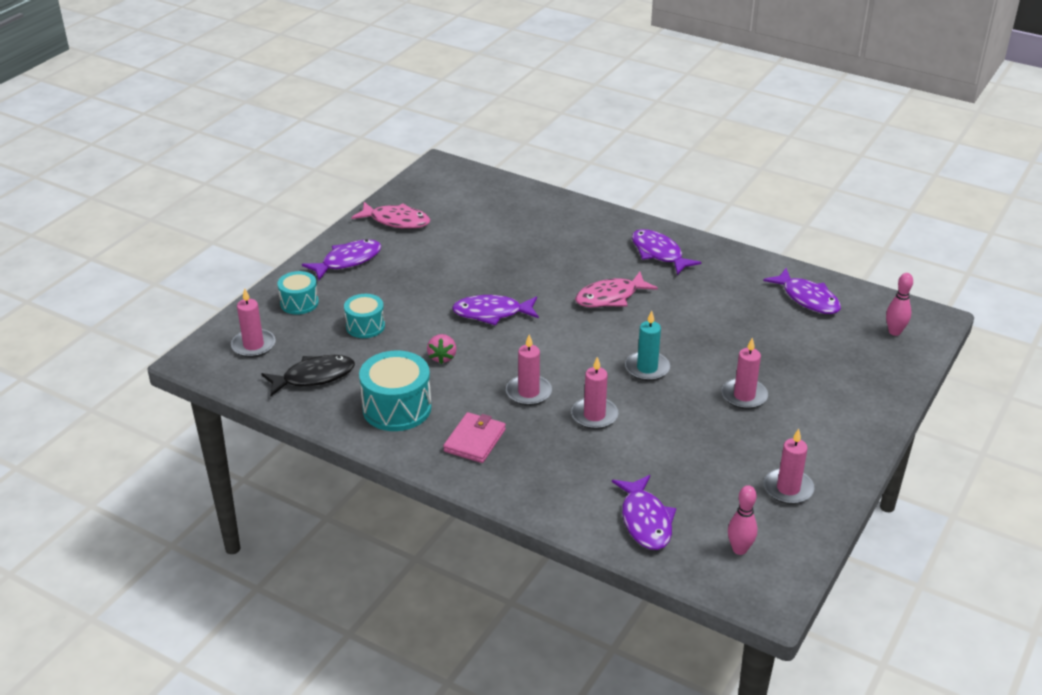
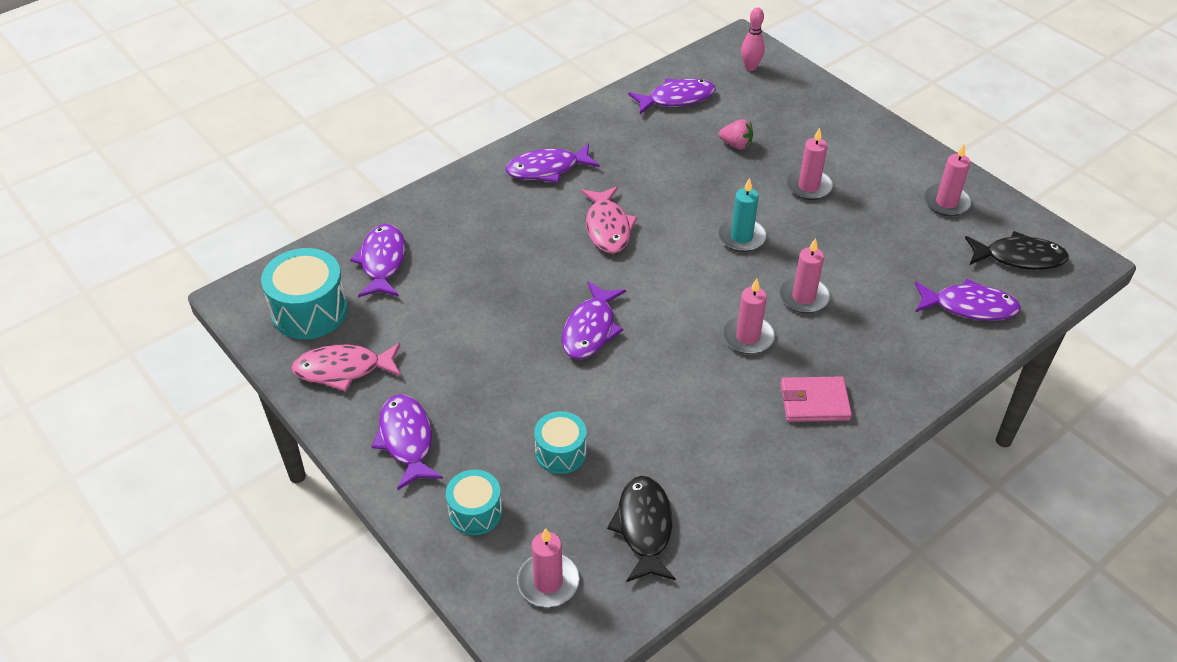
camera: 70 degrees left, 10 degrees up
pink fish [351,202,430,229] -> pink fish turned 135 degrees counterclockwise [291,343,401,392]
turquoise drum [359,351,432,431] -> turquoise drum moved to [261,248,348,339]
pink strawberry [427,334,457,364] -> pink strawberry moved to [719,119,753,150]
pink wallet [443,412,506,463] -> pink wallet turned 45 degrees counterclockwise [780,376,852,422]
pink bowling pin [728,485,758,555] -> black fish [965,231,1069,270]
none -> purple fish [350,224,405,297]

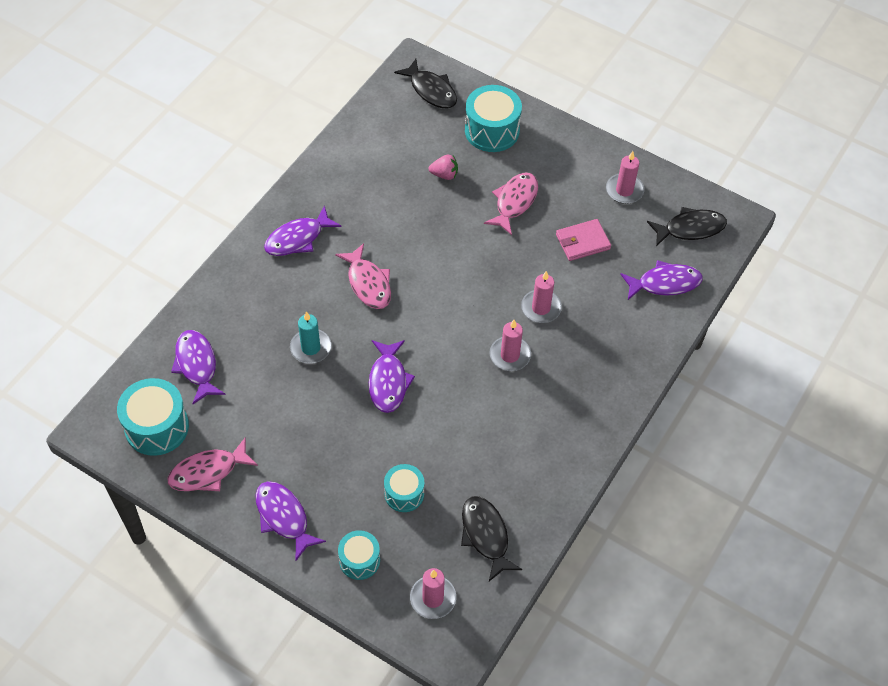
camera: 20 degrees left, 10 degrees up
purple fish [628,79,716,114] -> none
turquoise candle [718,178,767,252] -> turquoise candle moved to [290,312,332,364]
pink bowling pin [741,7,765,71] -> black fish [394,59,457,108]
pink wallet [780,376,852,422] -> pink wallet moved to [556,219,611,261]
pink candle [786,127,833,200] -> pink fish [484,172,538,235]
none -> turquoise drum [465,85,522,152]

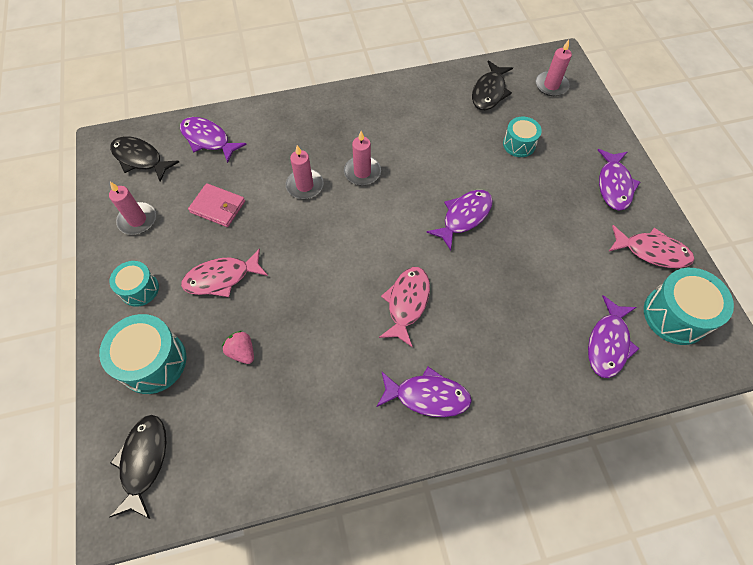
camera: 135 degrees left, 5 degrees up
turquoise candle [290,312,332,364] -> none
turquoise drum [338,530,380,580] -> turquoise drum moved to [109,261,159,307]

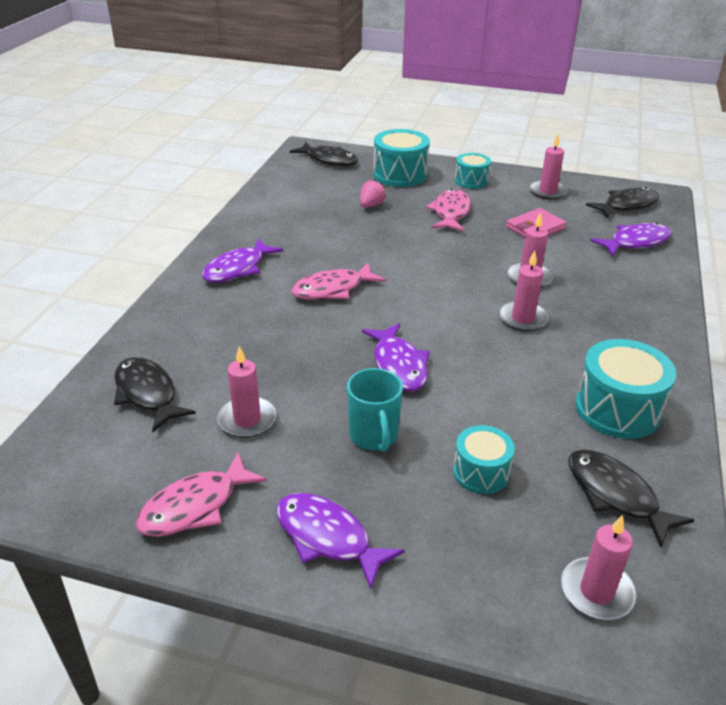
camera: 120 degrees right, 25 degrees down
pink strawberry [222,331,254,364] -> pink strawberry turned 45 degrees counterclockwise [360,180,386,208]
pink fish [379,267,430,347] -> pink fish turned 105 degrees clockwise [291,263,386,300]
purple fish [588,295,640,378] -> black fish [114,357,196,432]
turquoise drum [644,268,734,345] -> turquoise drum moved to [575,339,676,439]
none -> pink candle [217,346,277,438]
none -> turquoise mug [347,368,403,452]

